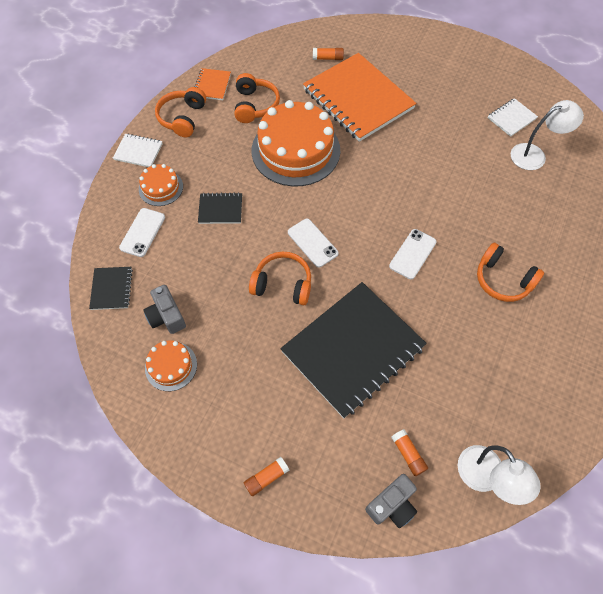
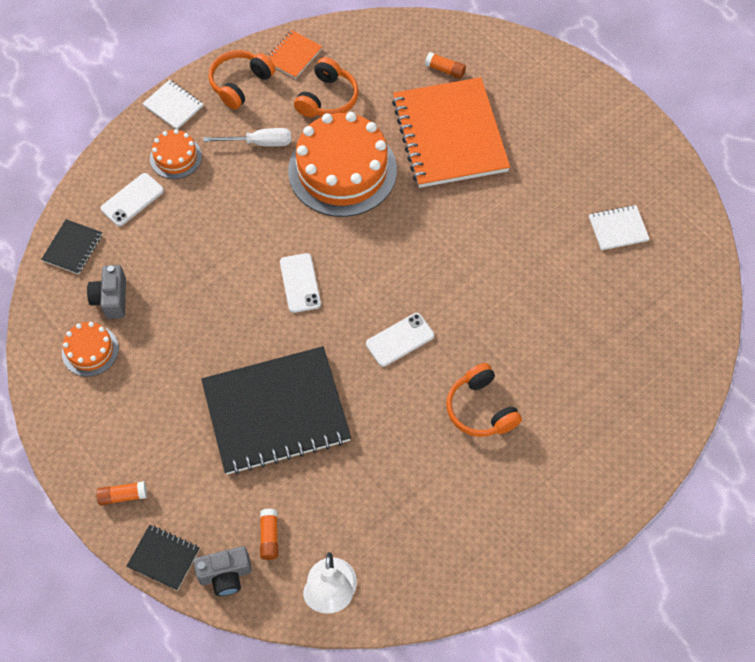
camera: 25 degrees right, 0 degrees up
black notebook [198,192,242,224] -> black notebook moved to [126,525,200,591]
orange headphones [249,251,311,305] -> none
white lamp [511,100,584,170] -> none
none -> white screwdriver [203,128,292,147]

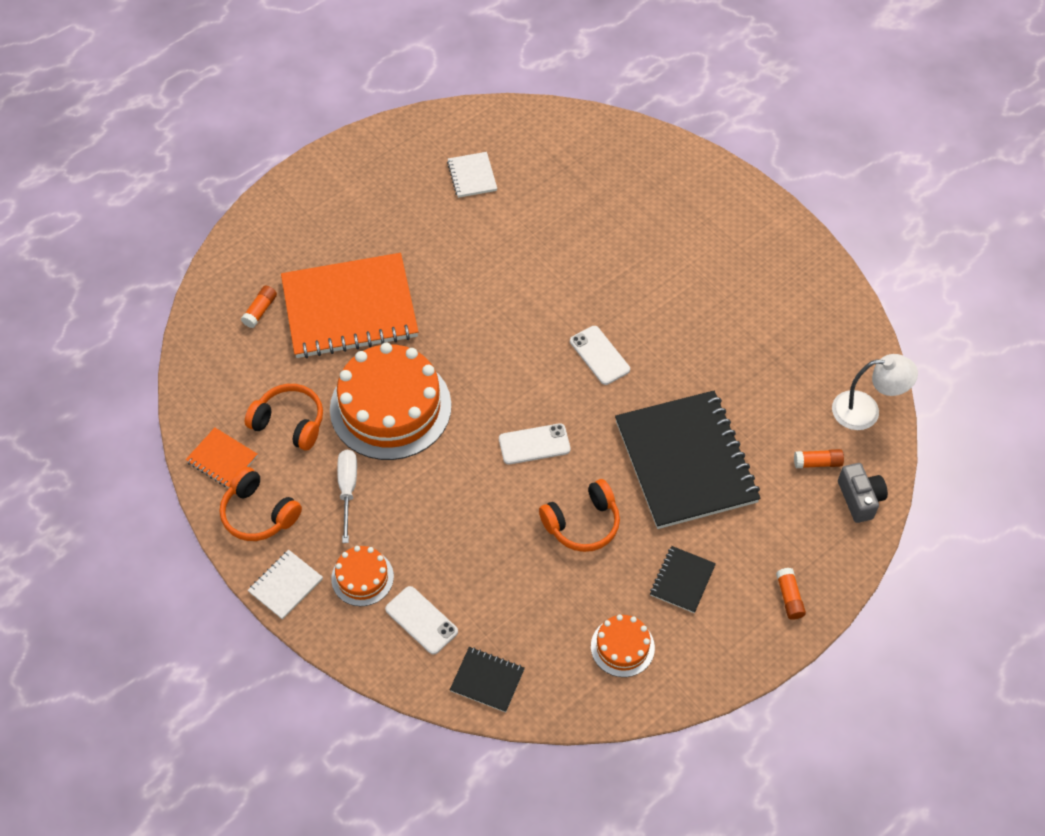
camera: 90 degrees left, 5 degrees down
grey camera [87,265,126,319] -> none
black notebook [126,525,200,591] -> black notebook moved to [650,546,716,613]
orange headphones [446,363,522,437] -> orange headphones moved to [539,479,620,552]

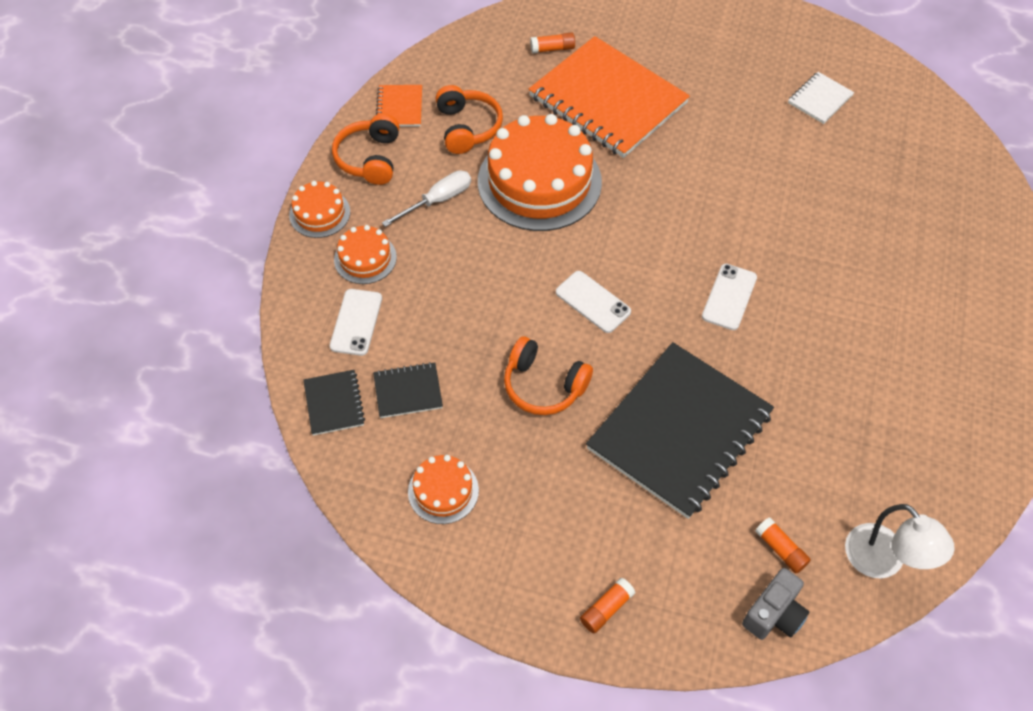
camera: 55 degrees right, 0 degrees up
white notebook [248,550,323,620] -> orange cake [289,181,350,238]
black notebook [650,546,716,613] -> black notebook moved to [373,362,443,418]

